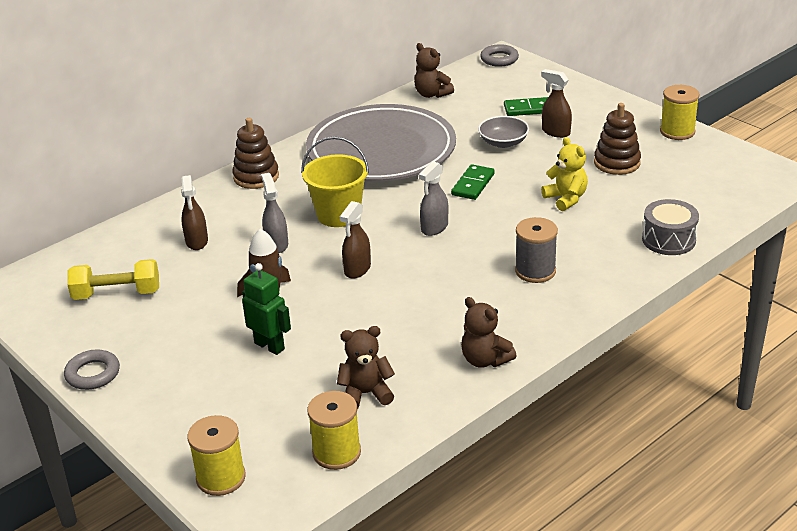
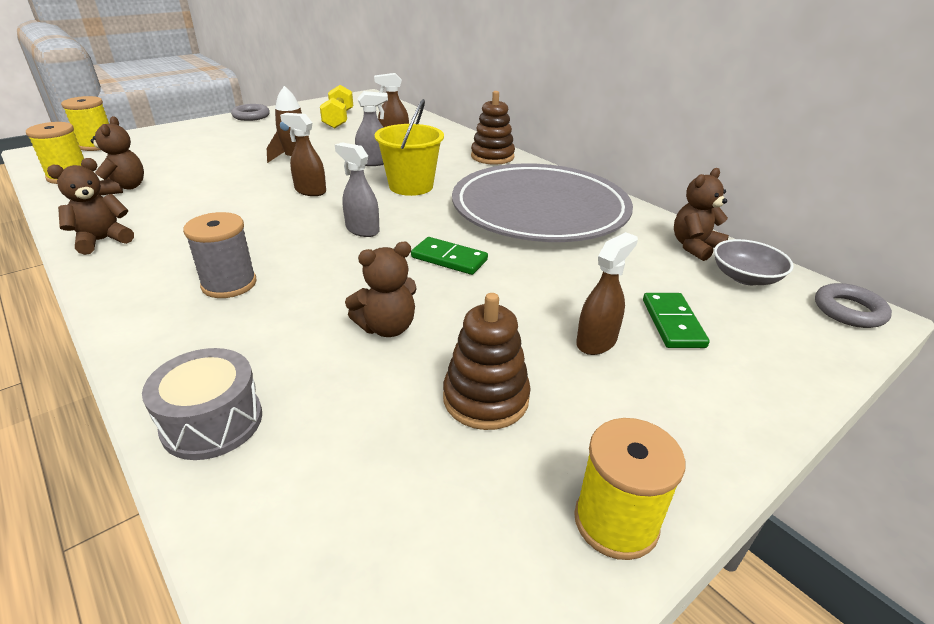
camera: 90 degrees right, 0 degrees up
green robot [242,263,291,355] -> none
grey bowl [478,116,529,148] -> grey bowl moved to [714,239,794,285]
yellow teddy bear [541,137,588,211] -> brown teddy bear [345,241,417,337]

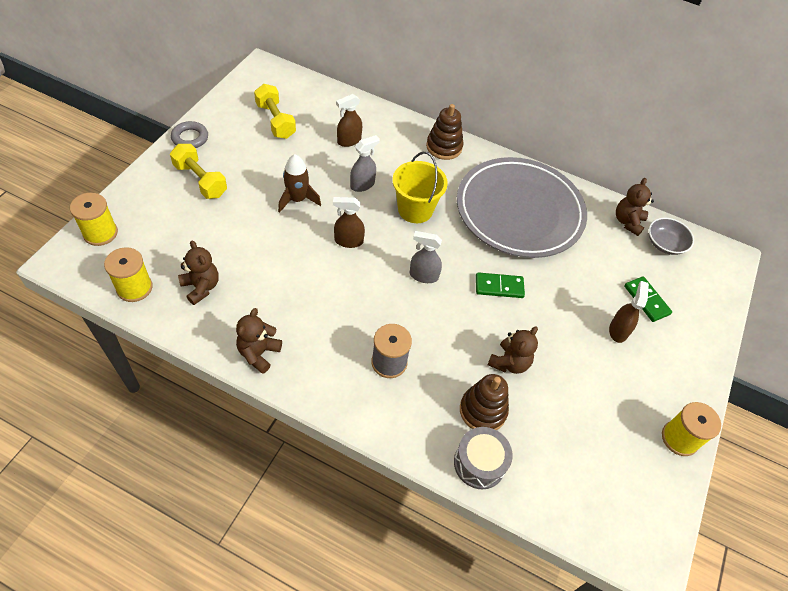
camera: 30 degrees left, 20 degrees up
brown stacking toy [443,293,531,430] -> brown stacking toy moved to [460,374,509,430]
grey ring [815,283,892,328] -> none
none -> yellow dumbbell [170,144,227,199]

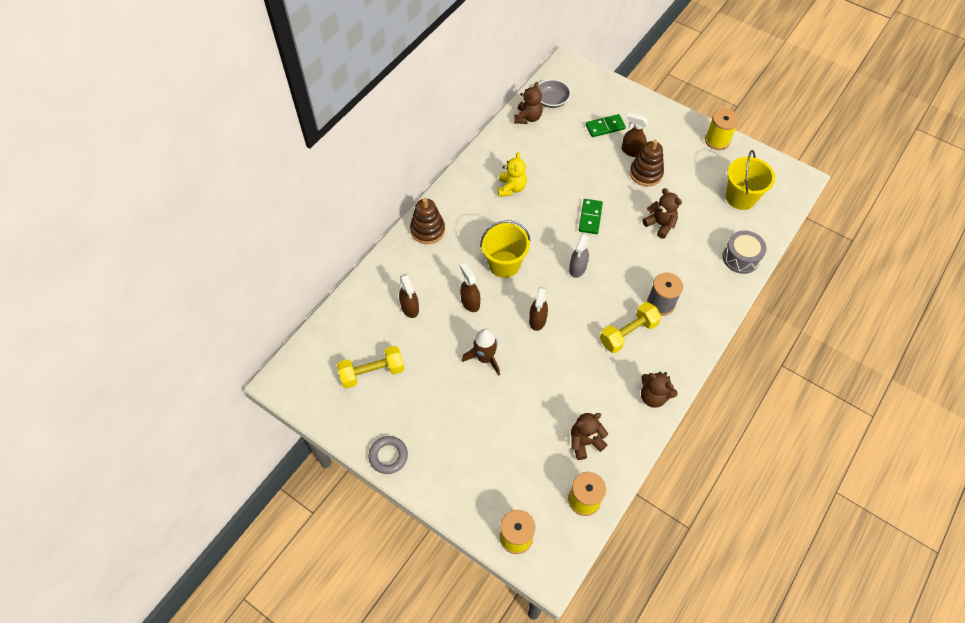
camera: 75 degrees left, 5 degrees up
yellow dumbbell [170,144,227,199] -> yellow dumbbell moved to [600,302,661,353]
grey spray bottle [350,135,380,192] -> brown spray bottle [460,263,480,312]
grey plate [457,157,587,258] -> yellow teddy bear [498,152,527,197]
brown stacking toy [460,374,509,430] -> brown stacking toy moved to [630,140,664,186]
brown teddy bear [616,178,654,236] -> brown teddy bear turned 105 degrees counterclockwise [514,82,543,124]
none -> yellow bucket [726,150,775,210]

